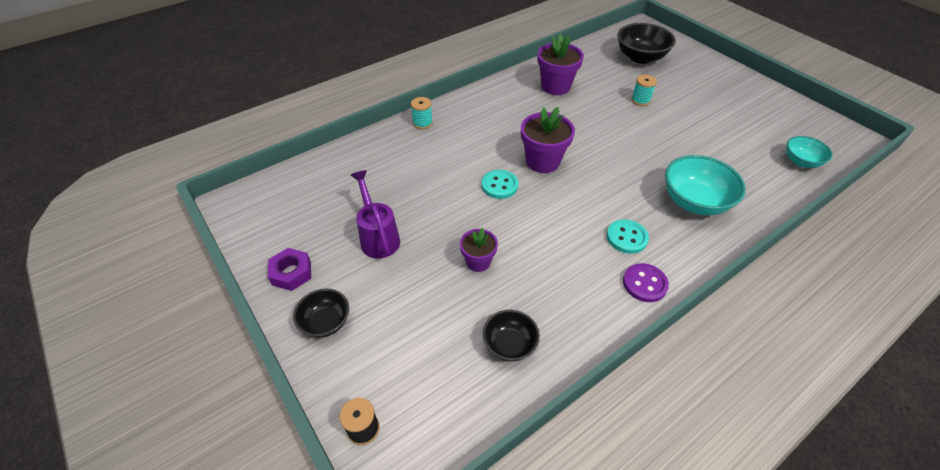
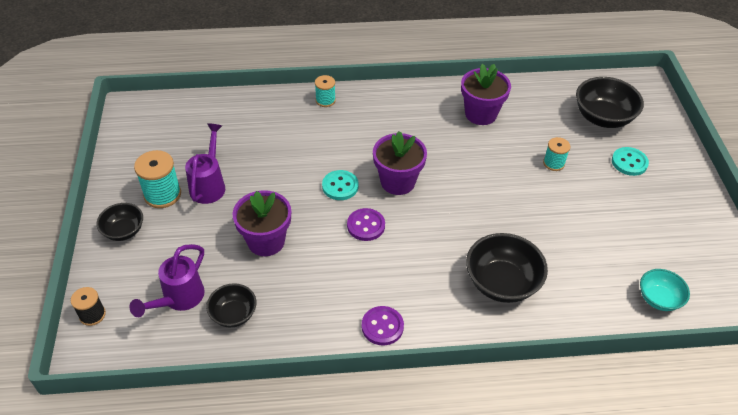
camera: 30 degrees right, 0 degrees up
purple nut [268,248,311,291] -> none
purple flower pot [460,228,498,272] -> purple flower pot [233,190,291,256], size x1.65
turquoise button [607,219,649,254] -> turquoise button moved to [612,147,649,176]
turquoise bowl [665,155,746,215] -> black bowl [466,233,548,303]
none -> purple watering can [129,244,204,317]
none -> turquoise spool [134,150,181,208]
none -> purple button [347,208,385,241]

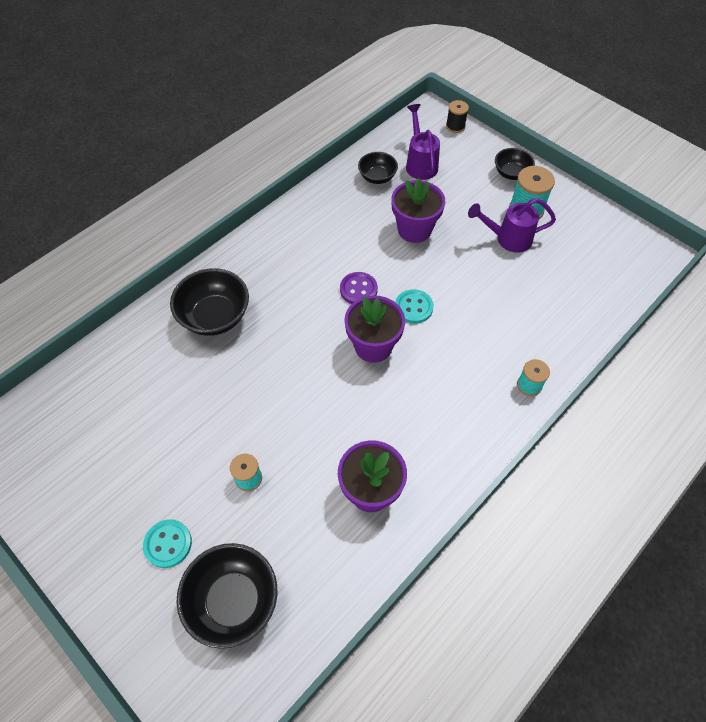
camera: 140 degrees right, 10 degrees up
purple watering can [185,123,225,204] -> purple watering can turned 120 degrees clockwise [468,198,556,253]
purple button [362,306,404,345] -> none
turquoise bowl [640,269,690,311] -> none

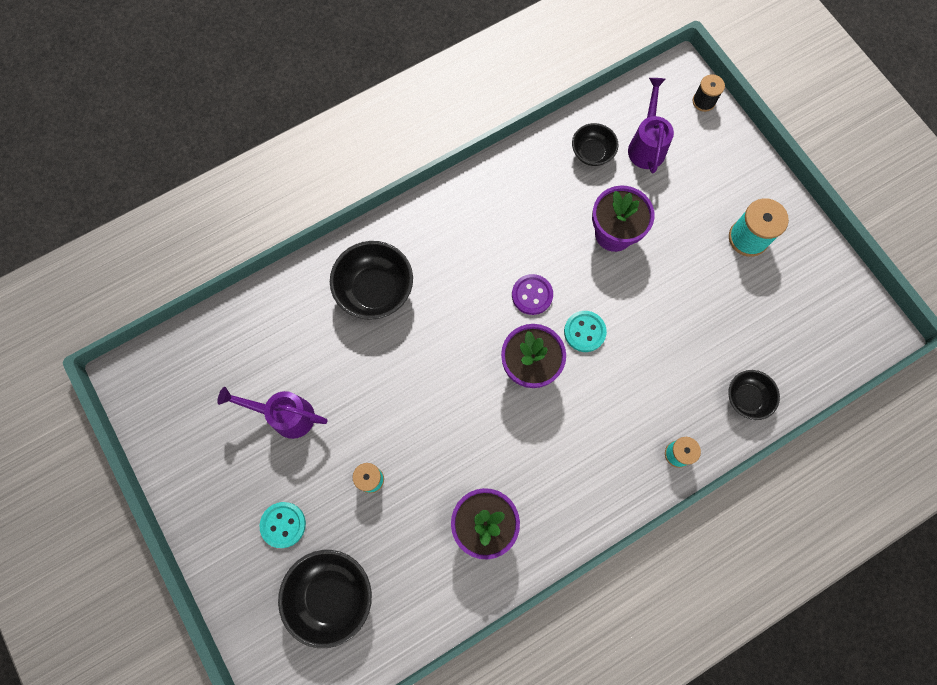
camera: 15 degrees right, 15 degrees up
purple watering can [468,198,556,253] -> purple watering can moved to [217,387,328,439]
black bowl [495,148,535,180] -> black bowl moved to [728,370,780,420]

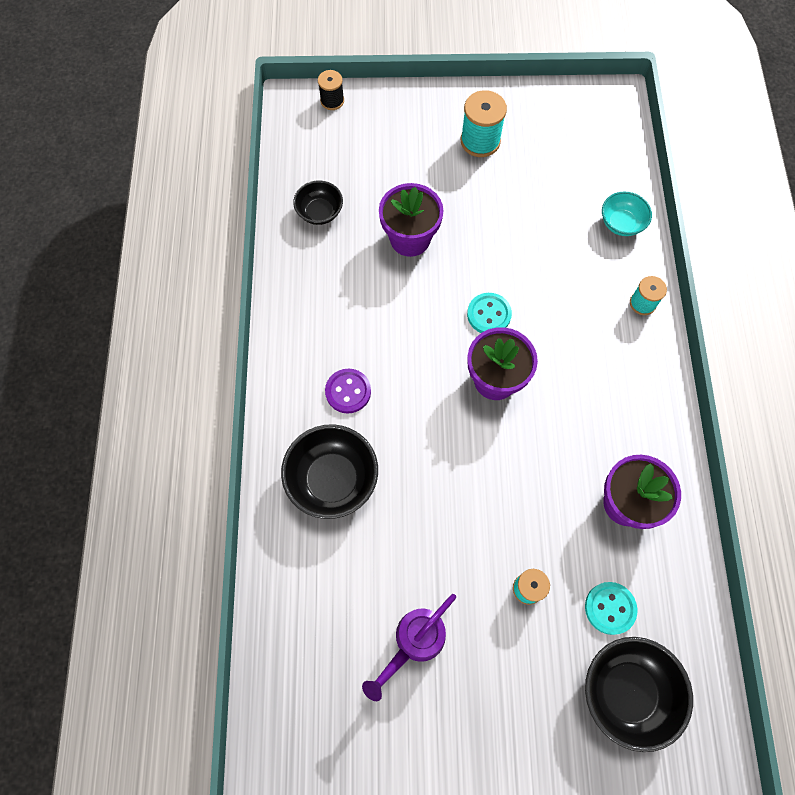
camera: 60 degrees left, 5 degrees down
turquoise button [260,502,306,548] -> turquoise button moved to [585,582,637,635]
purple button [512,274,553,315] -> purple button moved to [325,369,371,413]
purple watering can [628,78,674,173] -> none
black bowl [728,370,780,420] -> turquoise bowl [602,192,652,236]

